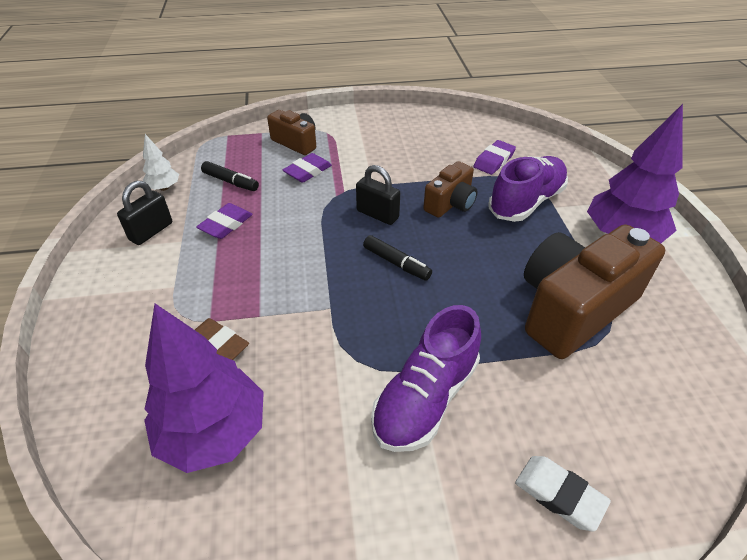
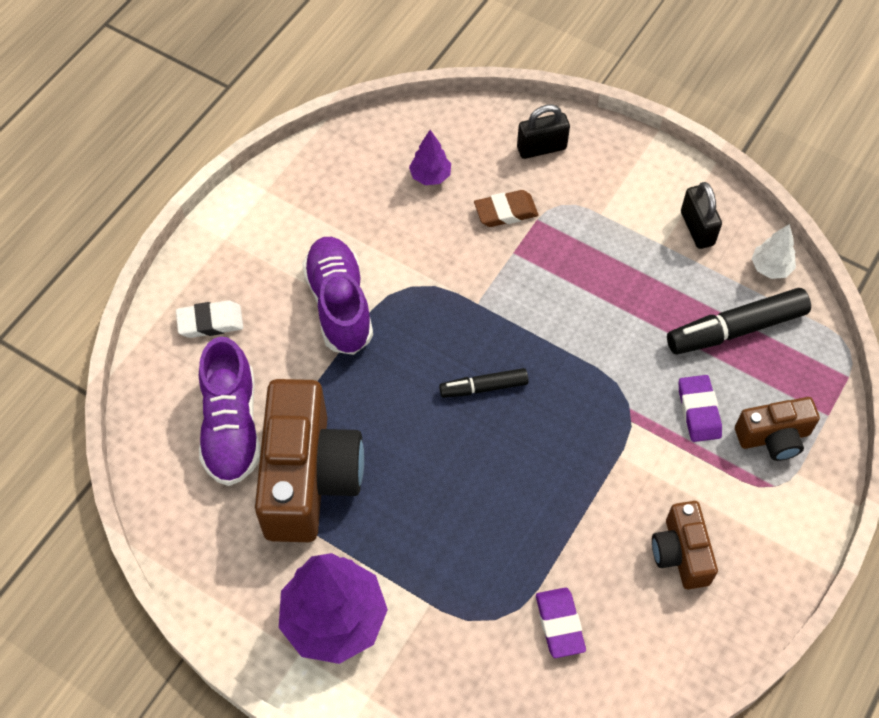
camera: 130 degrees right, 15 degrees up
purple tree [144,304,264,473] -> purple tree [409,130,451,185], size x0.48
purple eraser [196,203,253,239] -> none
black marker [201,161,259,191] -> black marker [667,288,811,354], size x1.71
black padlock [356,165,400,225] -> black padlock moved to [517,104,570,159]
brown camera [423,161,478,218] -> brown camera moved to [652,501,718,589]
purple shoe [489,156,568,222] -> purple shoe moved to [199,337,261,486]

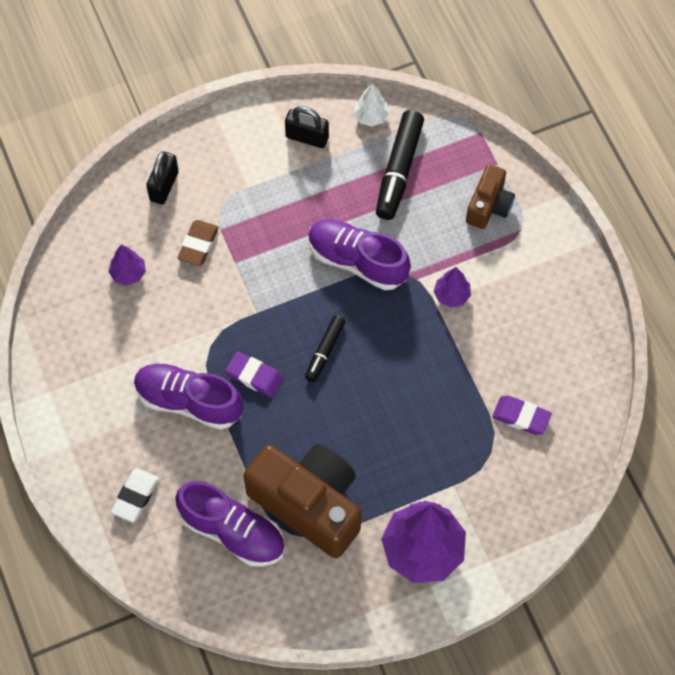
camera: 55 degrees left, 5 degrees up
brown camera [652,501,718,589] -> none
purple eraser [679,375,722,442] -> purple eraser moved to [225,352,284,397]
none -> purple shoe [308,219,411,290]
none -> purple tree [434,267,471,308]

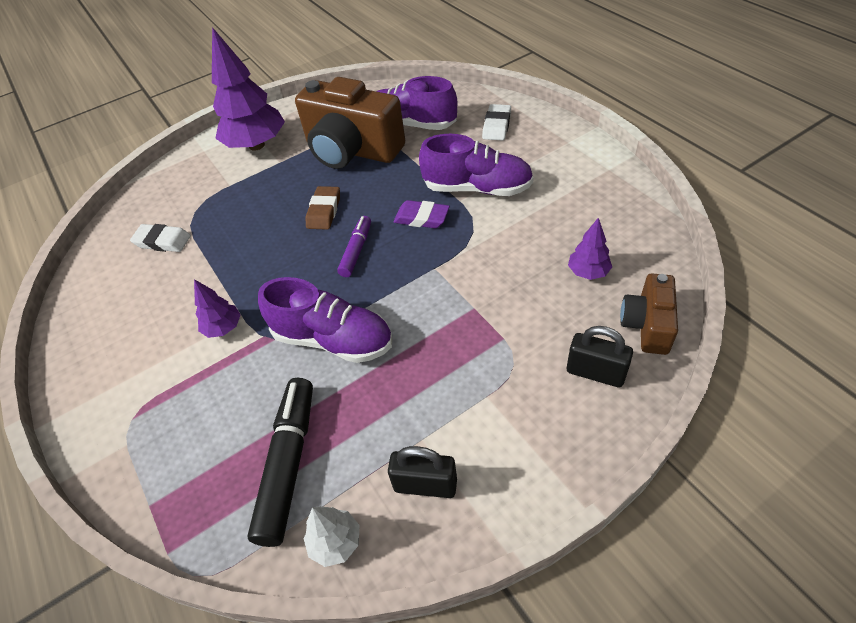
camera: 175 degrees right, 15 degrees down
black padlock [146,151,179,204] -> black padlock turned 75 degrees counterclockwise [567,326,633,387]
brown eraser [177,220,219,266] -> brown eraser moved to [306,186,340,230]
black marker [305,316,345,382] -> purple marker [337,216,371,277]
brown camera [466,164,515,229] -> brown camera moved to [620,273,678,355]
purple eraser [492,396,552,435] -> white eraser [130,224,191,252]

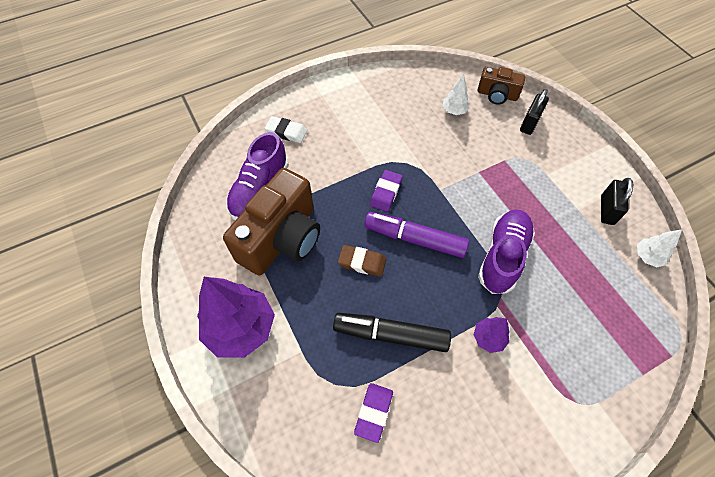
camera: 90 degrees left, 10 degrees up
white eraser [130,224,191,252] -> purple eraser [354,383,393,443]
black marker [248,378,313,547] -> black marker moved to [333,313,451,352]
purple marker [337,216,371,277] -> purple marker [364,212,469,258], size x1.71
purple shoe [419,134,534,196] -> none
purple tree [568,218,612,280] -> white tree [442,75,470,115]

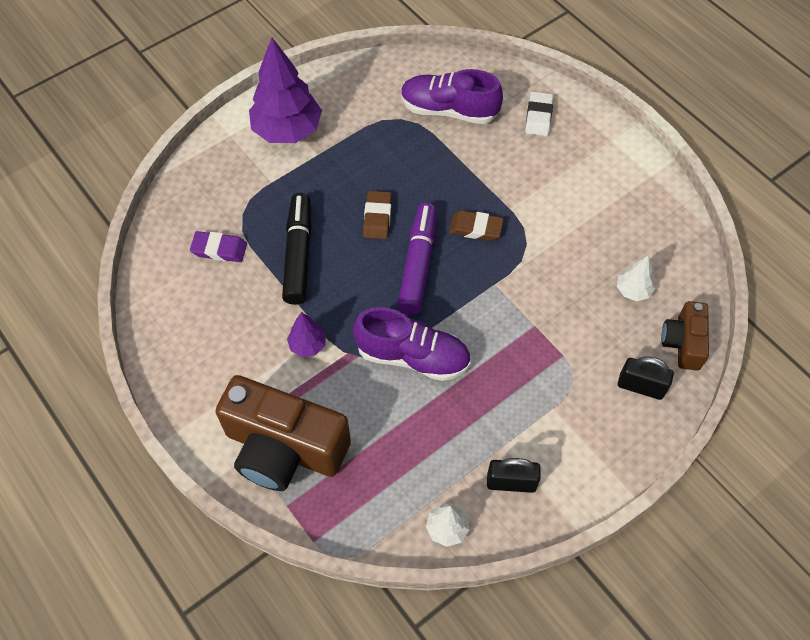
camera: 80 degrees right, 0 degrees up
brown camera [223,168,320,275] -> brown camera moved to [215,375,351,491]
purple eraser [370,170,403,212] -> brown eraser [449,210,504,241]

